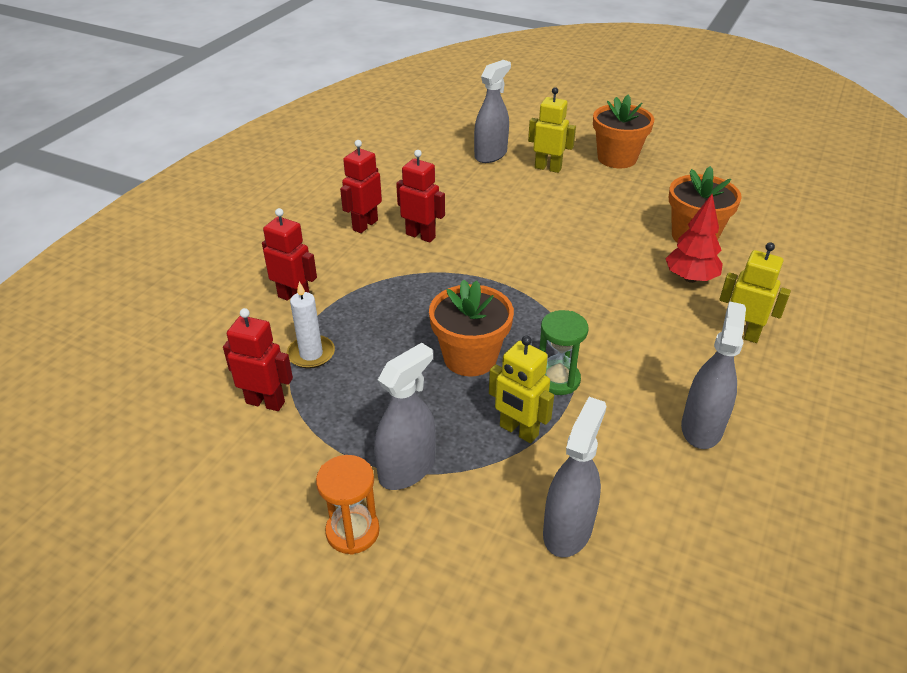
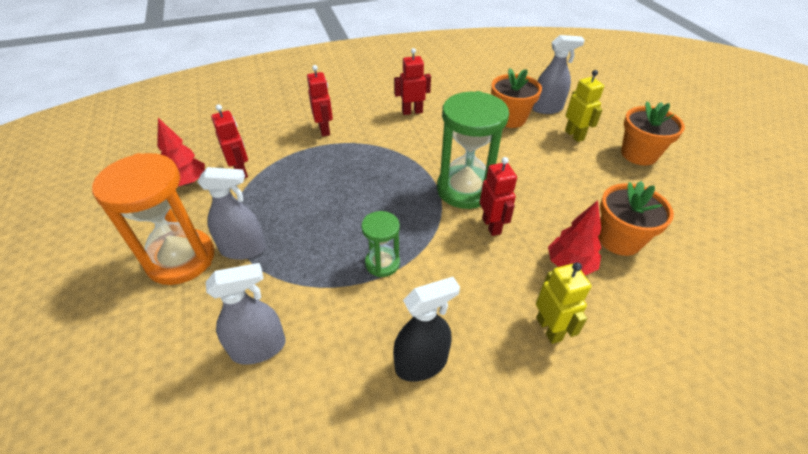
camera: 45 degrees right, 5 degrees up
white candle [287,281,335,369] -> none
orange hourglass [316,455,380,555] -> orange hourglass [92,153,215,285], size x1.90
red robot [396,150,445,242] -> red robot moved to [480,157,517,236]
orange flower pot [429,279,514,377] -> orange flower pot moved to [491,68,542,128]
yellow robot [489,336,554,443] -> none
grey spray bottle [681,301,746,449] -> black spray bottle [393,277,460,382]
none -> red tree [157,118,205,186]
none -> green hourglass [437,91,509,209]

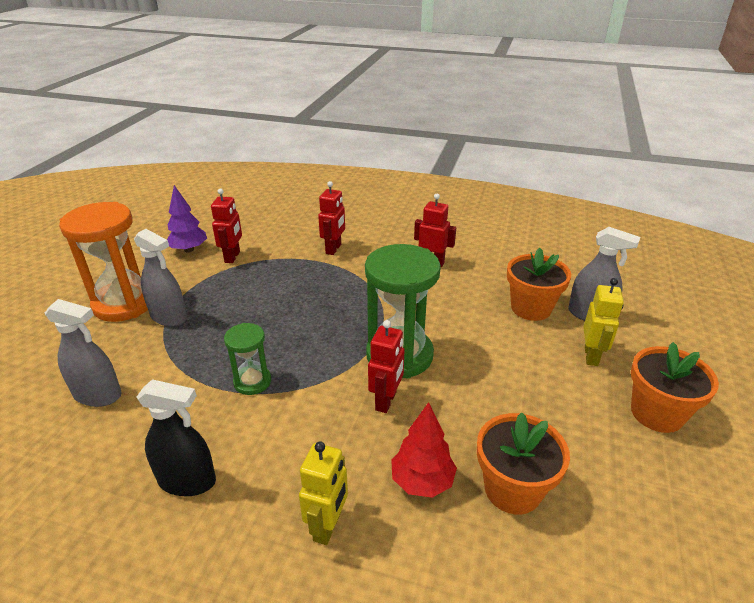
camera: 35 degrees right, 10 degrees down
red tree [157,118,205,186] -> purple tree [167,185,207,252]

